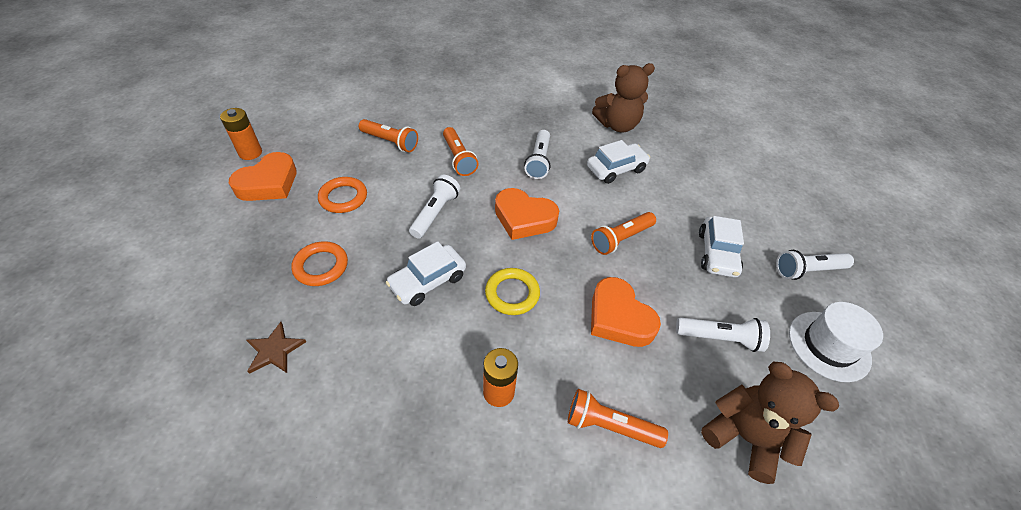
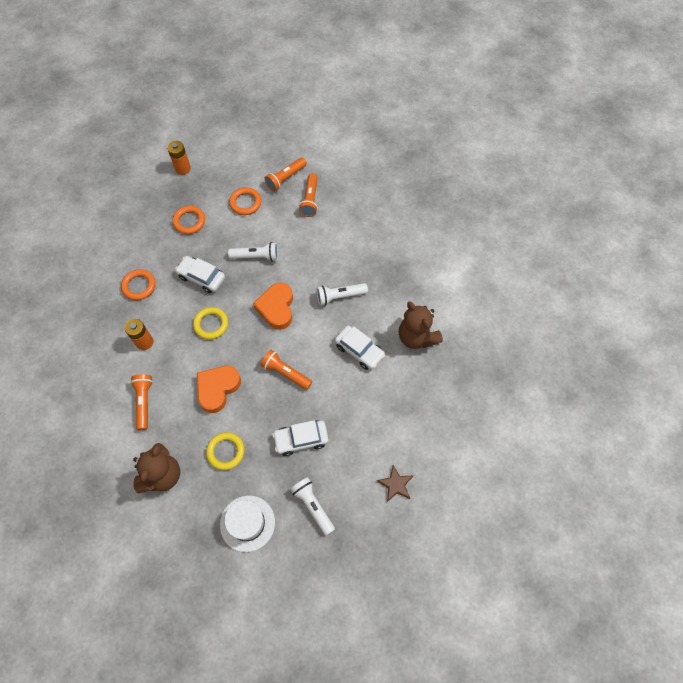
camera: 70 degrees right, 15 degrees up
orange battery [220,108,262,160] -> orange battery moved to [167,141,191,175]
orange heart [229,152,297,201] -> none
brown star [246,322,306,374] -> brown star moved to [377,465,414,502]
orange flashlight [443,127,479,176] -> orange flashlight moved to [265,157,307,192]
white flashlight [676,317,770,352] -> yellow ring [206,432,245,470]
none -> orange ring [121,269,156,300]

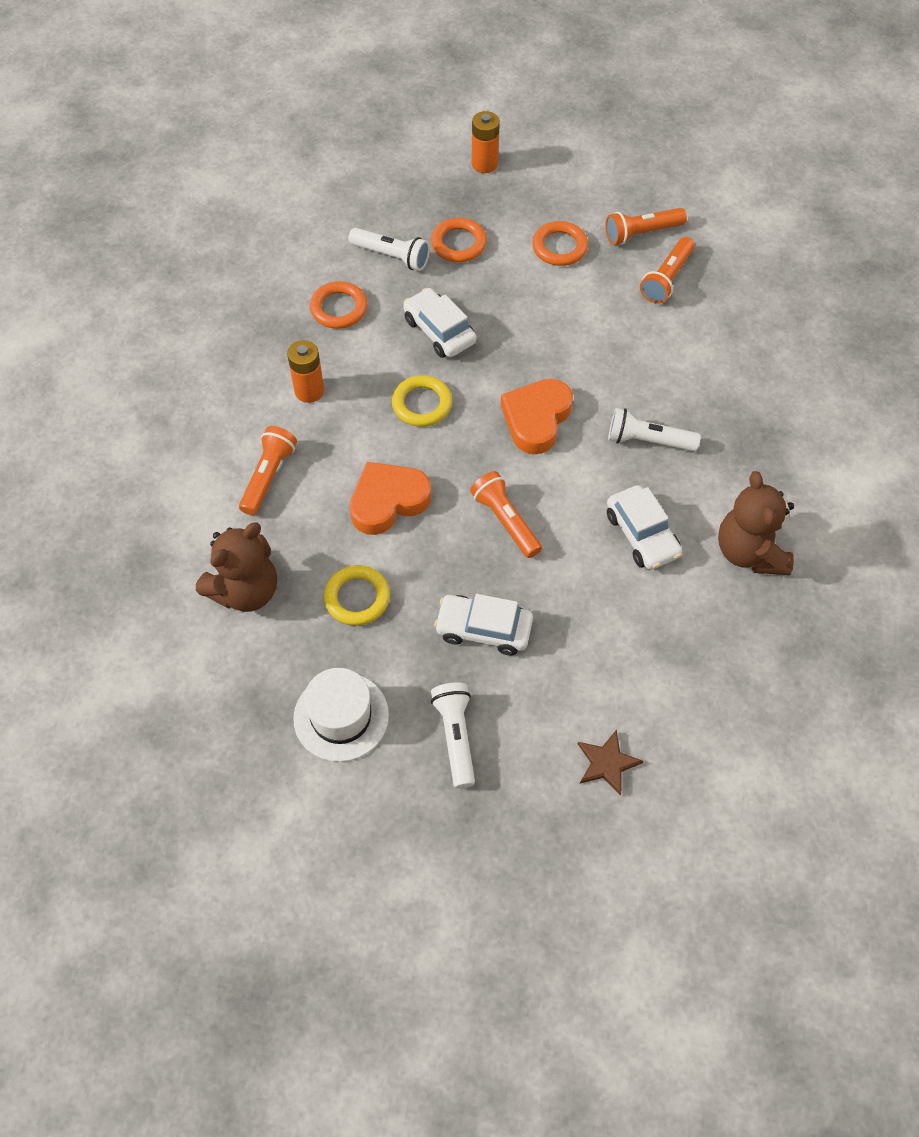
camera: 25 degrees right, 5 degrees down
white flashlight [228,242,278,262] -> white flashlight moved to [348,228,430,271]

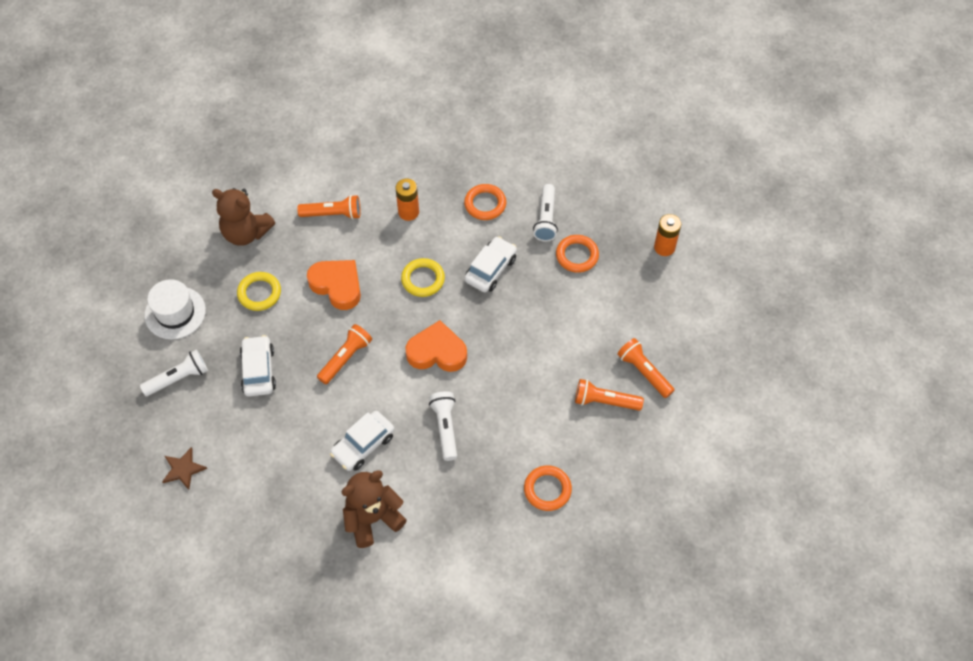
camera: 70 degrees right, 0 degrees up
orange ring [532,221,588,266] -> orange ring moved to [524,465,572,511]

